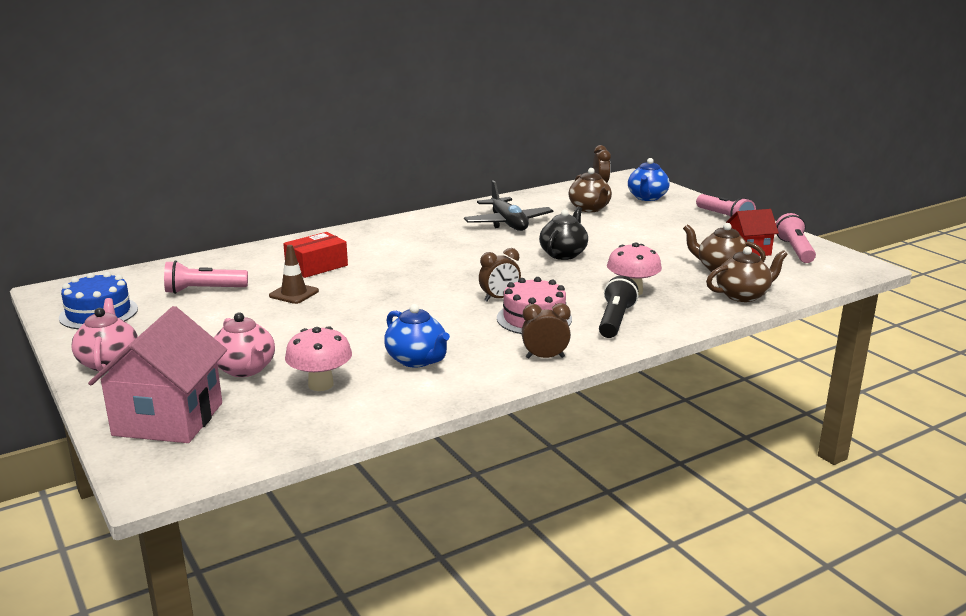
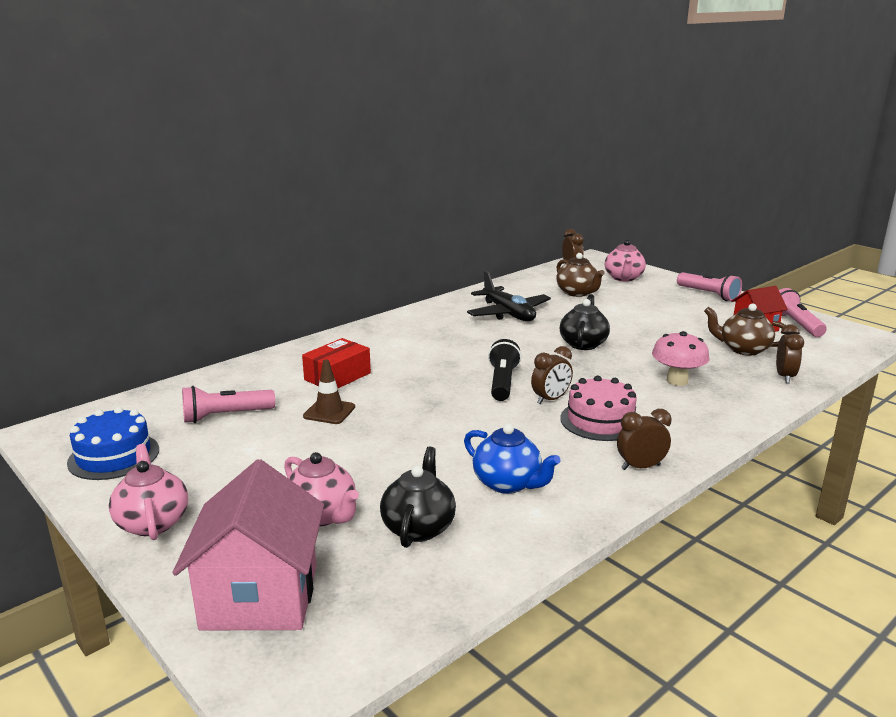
camera: 10 degrees left, 0 degrees up
pink mushroom [285,326,352,391] -> black teapot [380,447,456,548]
black flashlight [599,276,638,338] -> black flashlight moved to [488,339,521,401]
blue teapot [628,158,670,201] -> pink teapot [605,240,646,282]
brown teapot [706,247,788,302] -> brown clock [776,324,804,383]

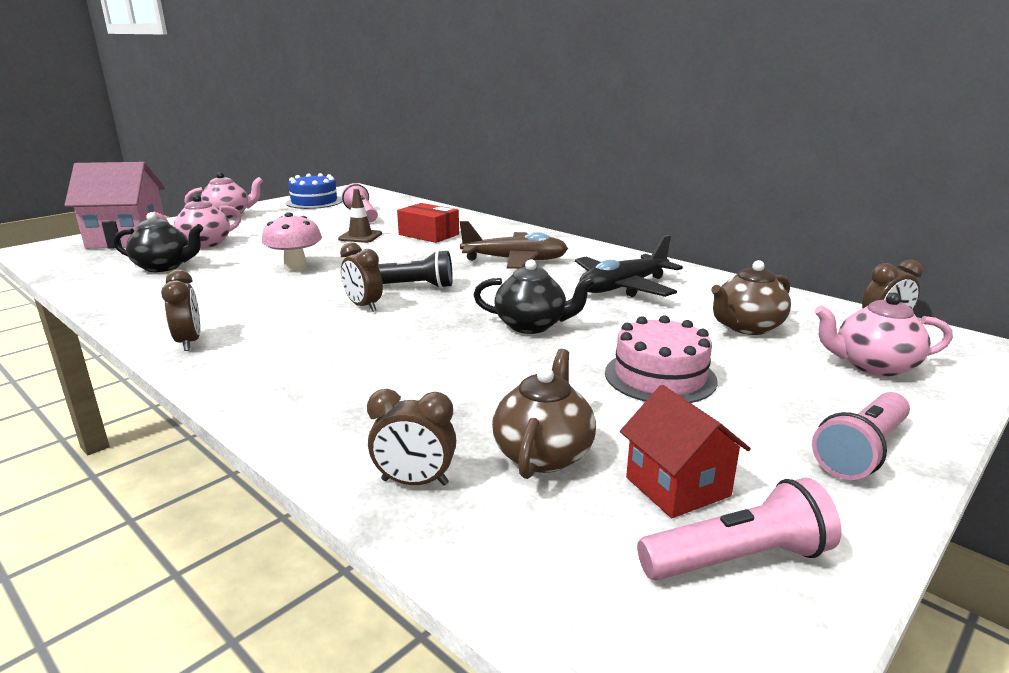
camera: 85 degrees right, 0 degrees up
blue teapot [464,423,561,494] -> none
pink cake [560,375,637,441] -> pink cake moved to [605,315,718,403]
pink mushroom [652,331,710,386] -> pink mushroom moved to [261,212,322,271]
none -> brown plane [460,221,568,269]

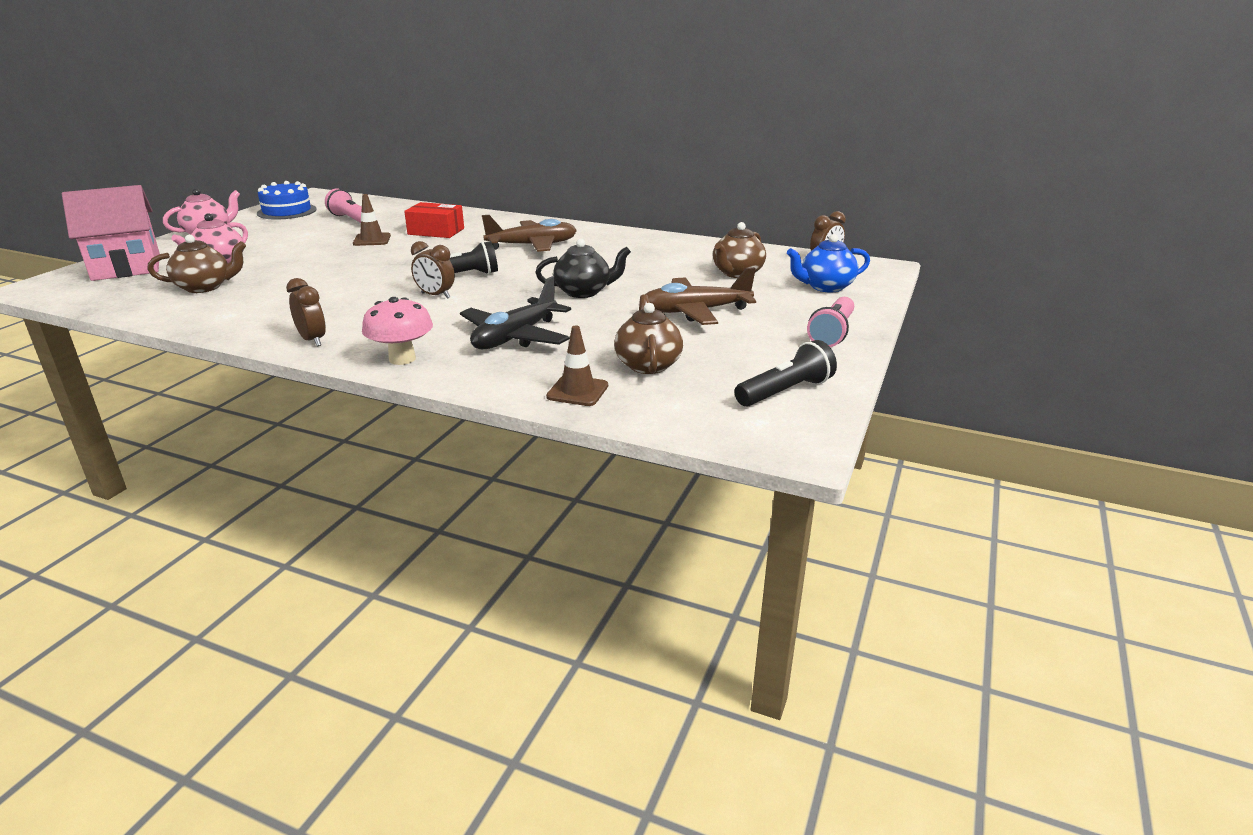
camera: 20 degrees left, 5 degrees up
black teapot [113,212,203,272] -> brown teapot [147,235,246,293]
pink mushroom [261,212,322,271] -> pink mushroom moved to [362,297,433,365]
brown clock [367,389,456,486] -> brown traffic cone [546,325,608,406]
black plane [575,235,683,297] -> black plane moved to [460,276,571,349]
pink cake [605,315,718,403] -> brown plane [646,267,756,325]
red house [620,385,751,518] -> none
pink flashlight [637,477,842,580] -> black flashlight [734,340,837,407]
pink teapot [814,293,953,377] -> blue teapot [787,234,870,292]

